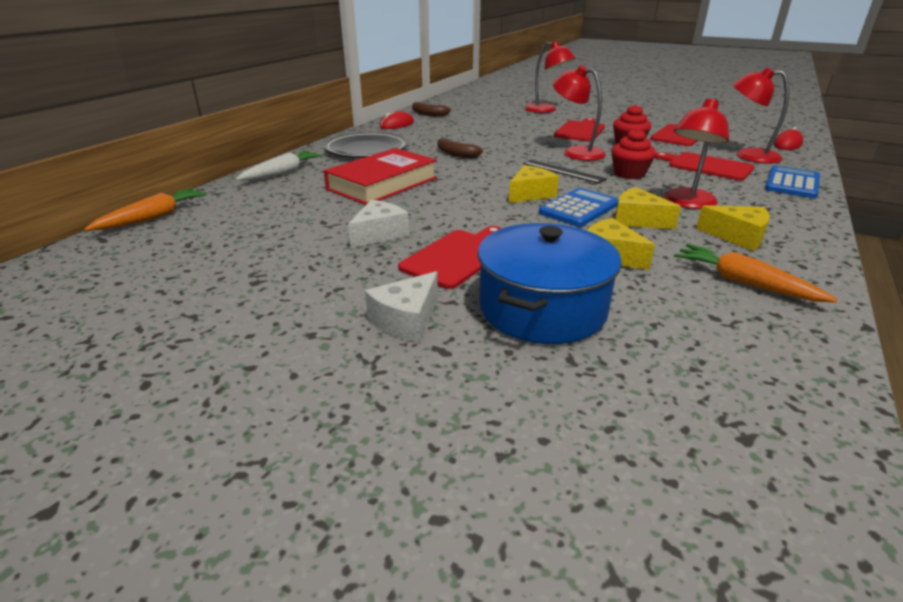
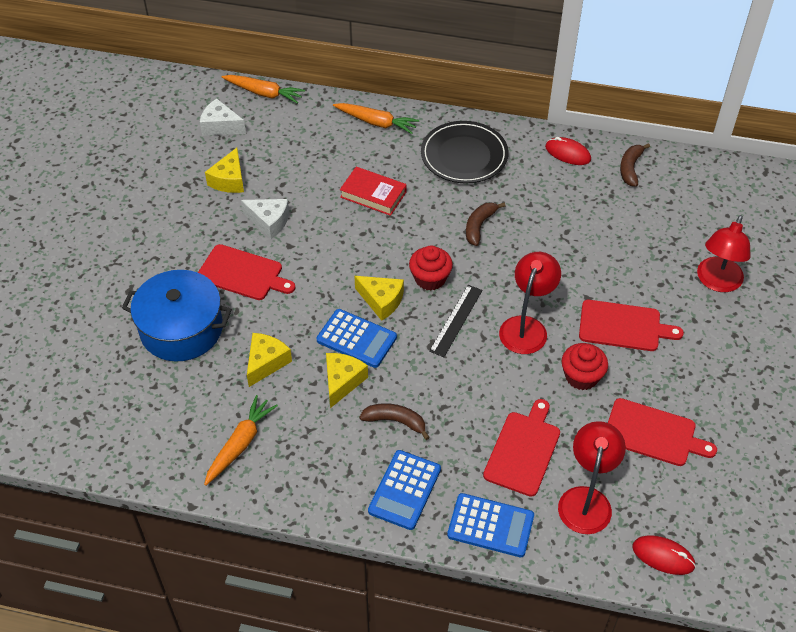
camera: 75 degrees right, 20 degrees up
white carrot [236,151,323,181] -> orange carrot [333,103,419,134]
red book [324,148,437,205] -> red book [340,167,407,216], size x0.64
white cheese [365,271,438,342] -> white cheese moved to [200,99,246,136]
red cupcake [611,128,656,179] -> red cupcake moved to [409,246,453,291]
red lamp [664,98,729,209] -> brown banana [360,403,430,440]
yellow cheese [696,205,770,251] -> yellow cheese moved to [205,148,244,193]
none -> blue calculator [368,450,441,530]

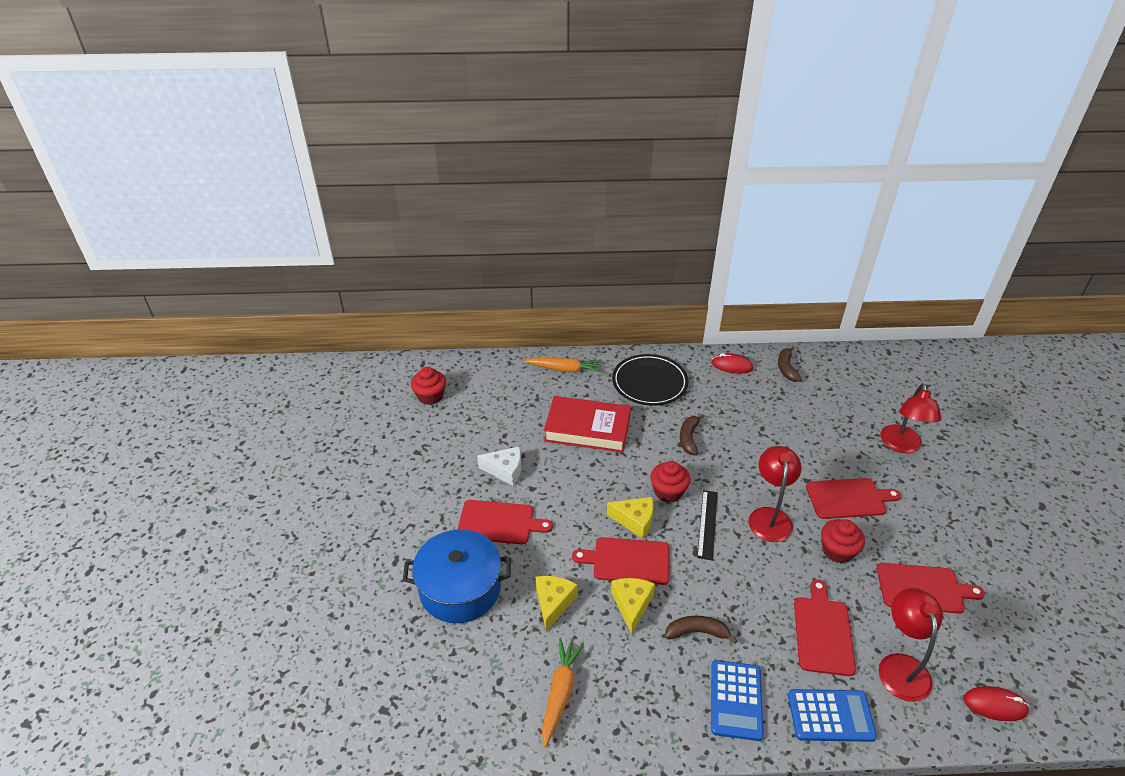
camera: 15 degrees left, 10 degrees down
white cheese [200,99,246,136] -> red cupcake [411,367,446,405]
yellow cheese [205,148,244,193] -> none
orange carrot [221,75,305,104] -> none
blue calculator [317,309,397,368] -> red cutting board [572,537,670,585]
red book [340,167,407,216] -> red book [544,396,631,453], size x1.56

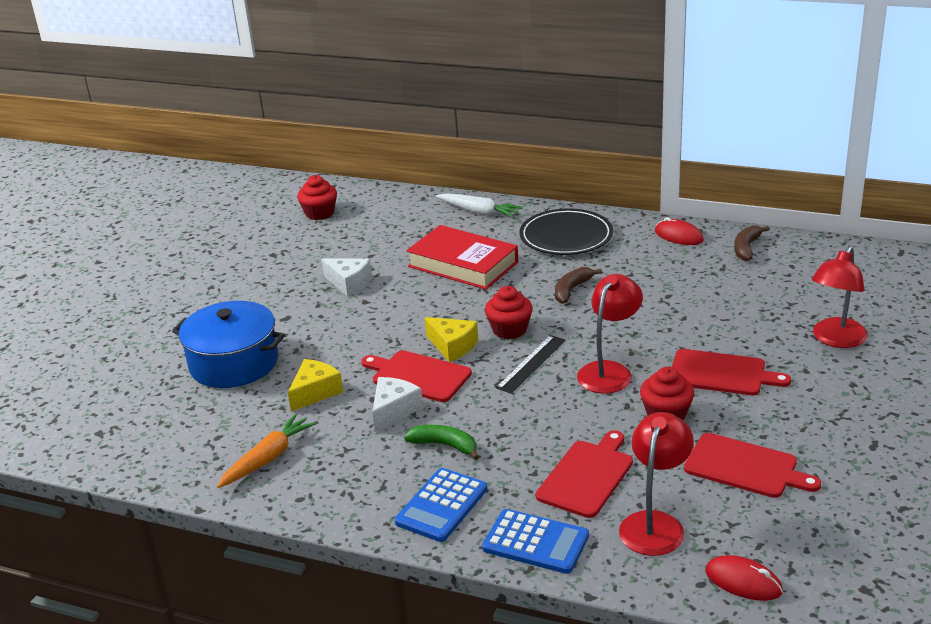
camera: 25 degrees right, 10 degrees down
red cutting board [457,500,553,544] -> none
orange carrot [524,358,602,373] -> white carrot [436,193,523,218]
yellow cheese [611,578,655,634] -> white cheese [372,377,423,432]
brown banana [665,616,738,644] -> green banana [404,425,479,460]

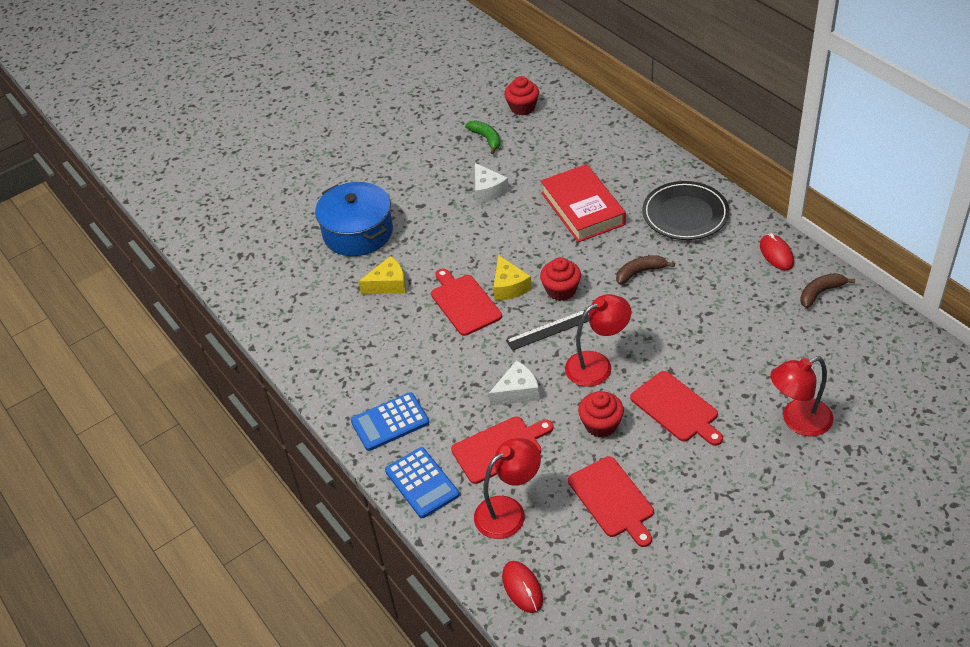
camera: 35 degrees right, 15 degrees up
orange carrot [217,414,316,488] -> none
white cheese [372,377,423,432] -> white cheese moved to [489,360,539,406]
green banana [404,425,479,460] -> green banana moved to [465,120,501,154]
white carrot [436,193,523,218] -> none

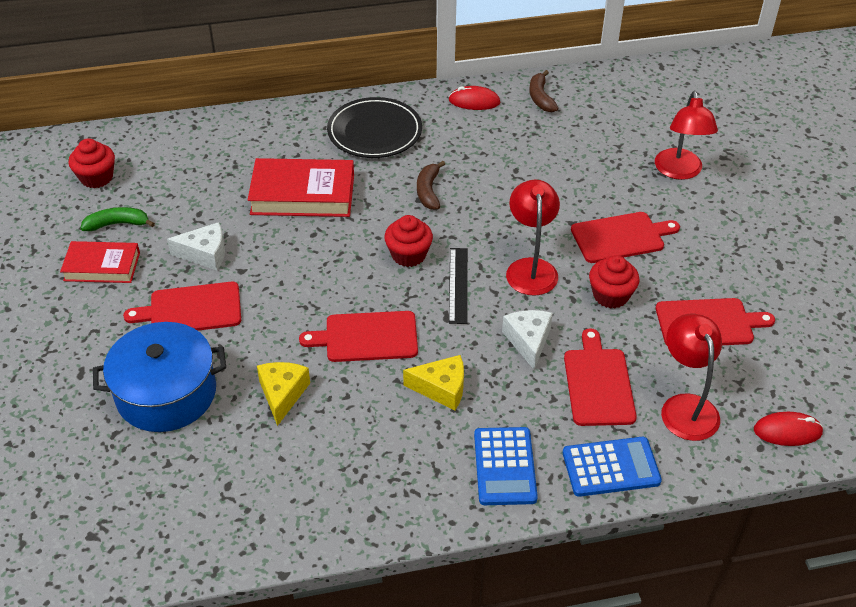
camera: 70 degrees left, 0 degrees up
yellow cheese [493,255,532,300] -> yellow cheese moved to [403,355,464,411]
none -> red book [60,241,140,283]
none -> red cutting board [123,282,241,331]

